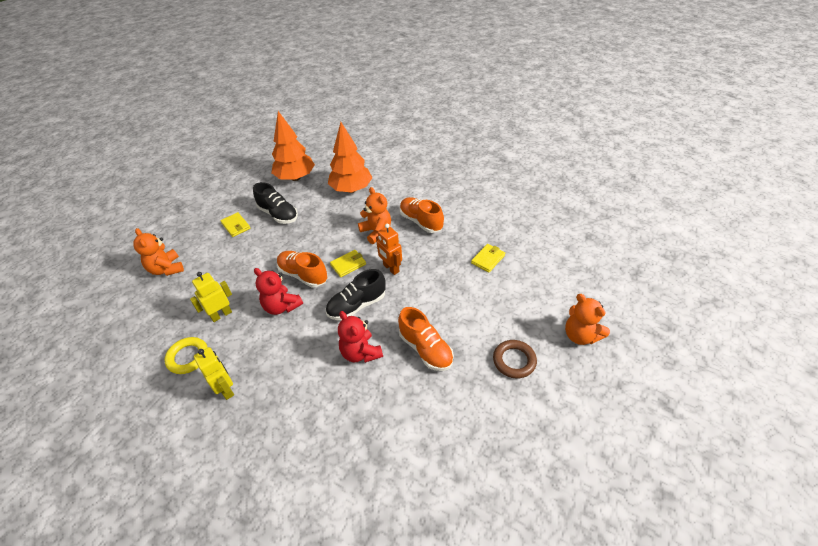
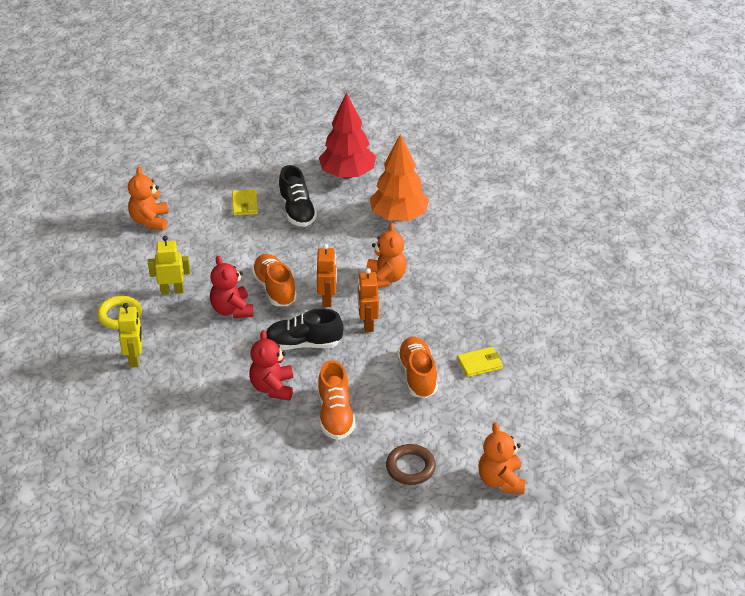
camera: 30 degrees right, 5 degrees down
orange tree [271,111,315,181] -> red tree [319,92,376,179]
yellow wallet [330,250,366,277] -> orange robot [317,244,337,307]
orange shoe [399,197,444,233] -> orange shoe moved to [397,337,438,399]

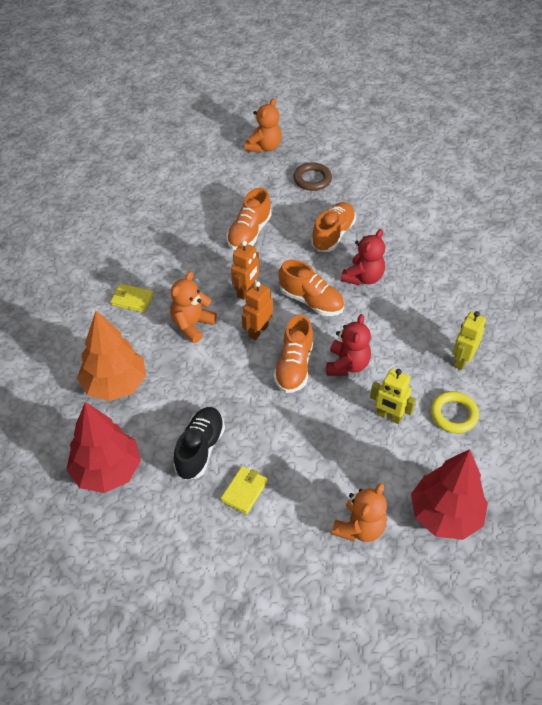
camera: 145 degrees left, 10 degrees up
black shoe [266,308,343,350] -> orange shoe [279,260,344,316]
yellow wallet [457,347,503,377] -> yellow wallet moved to [110,284,154,313]
none -> red tree [411,449,488,540]

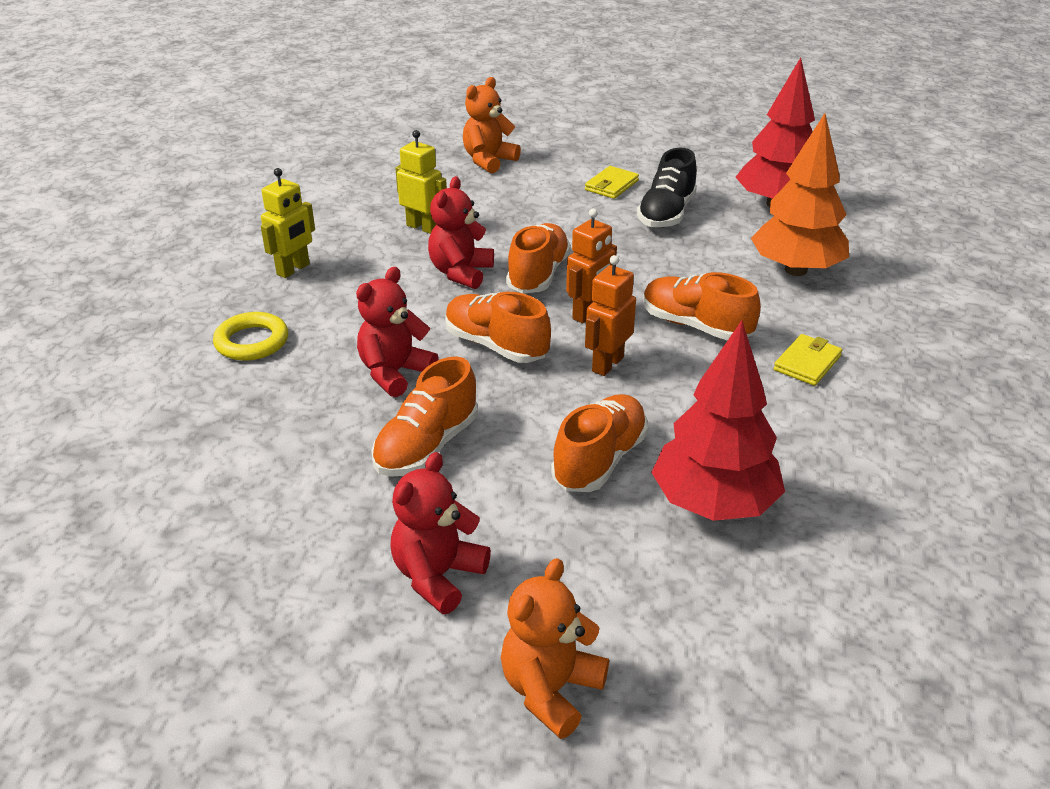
camera: 175 degrees left, 15 degrees down
yellow wallet [110,284,154,313] -> yellow wallet turned 75 degrees counterclockwise [774,334,842,386]
orange teddy bear [170,271,217,343] -> orange shoe [643,272,761,341]
brown ring [294,162,332,191] -> red teddy bear [390,452,491,614]
red tree [411,449,488,540] -> red tree moved to [651,320,785,521]
yellow ring [431,391,479,433] -> yellow ring moved to [213,312,288,361]

